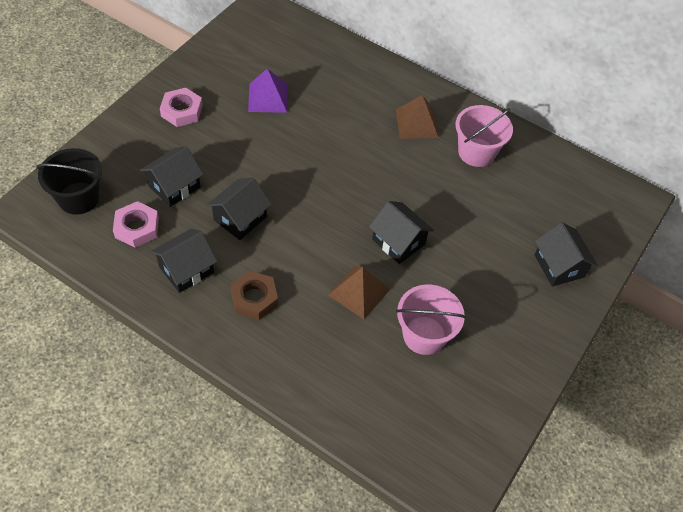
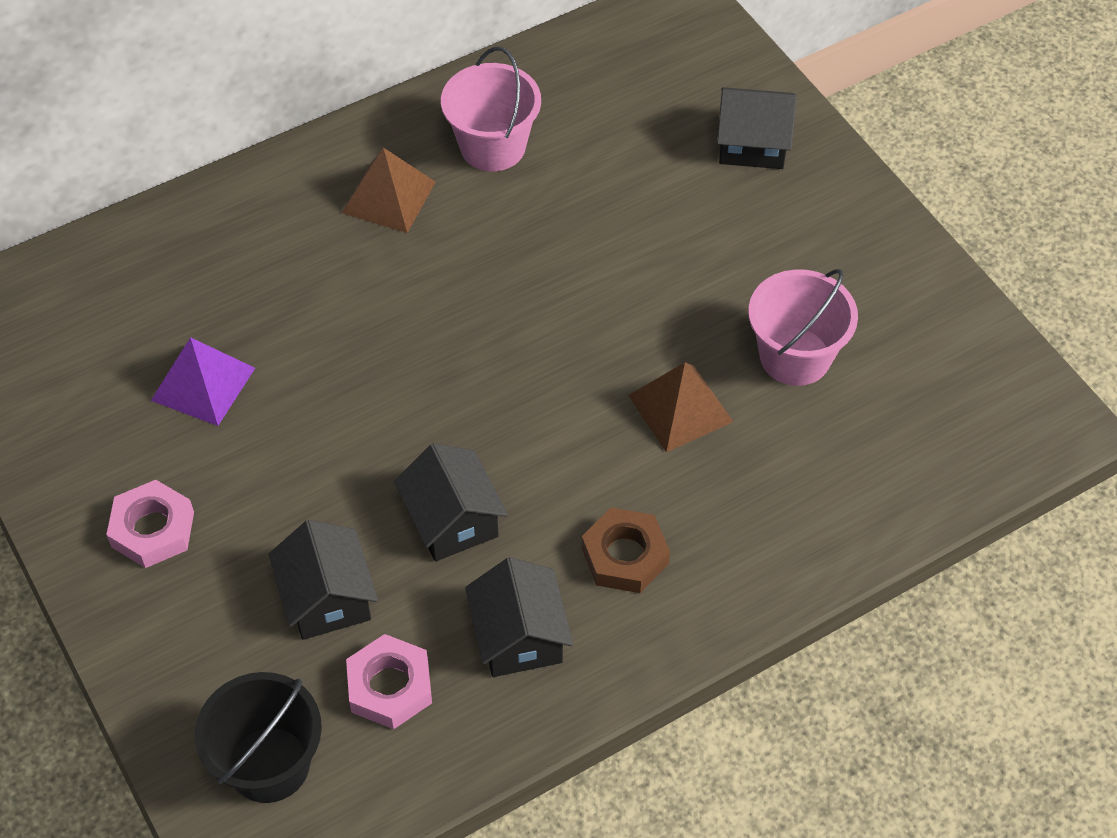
camera: 60 degrees left, 0 degrees up
black house [369,201,434,264] -> none

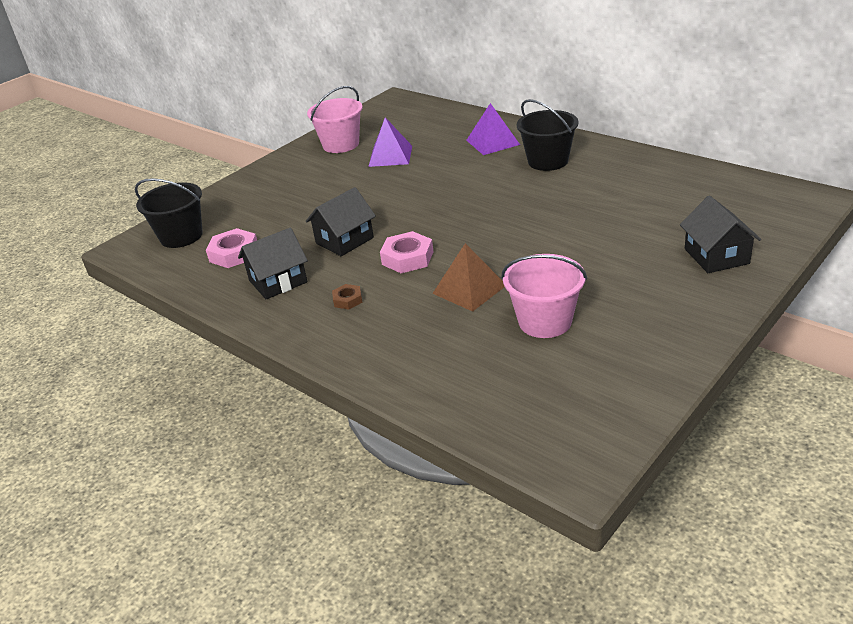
camera: 75 degrees right, 20 degrees down
pink nut [106,480,194,568] -> pink nut moved to [380,231,433,273]
black house [269,520,378,640] -> none
brown pyramid [342,147,436,233] -> black bucket [516,99,578,171]
pink bucket [441,47,541,171] -> pink bucket moved to [307,86,363,153]
brown nut [582,508,670,593] -> brown nut [332,284,362,309], size x0.57
none -> purple pyramid [466,103,520,155]

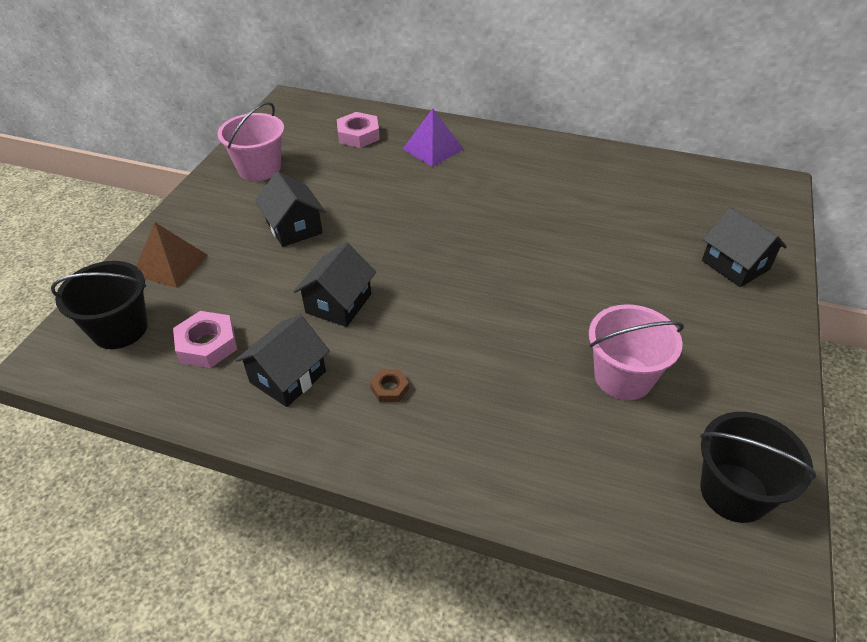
camera: 25 degrees left, 10 degrees up
purple pyramid [368,117,412,167] -> none
pink nut [380,231,433,273] -> pink nut moved to [337,112,380,148]
brown pyramid [432,243,504,312] -> brown pyramid moved to [136,222,207,288]
black bucket [516,99,578,171] -> black bucket moved to [700,412,816,523]
none -> black house [255,171,326,247]

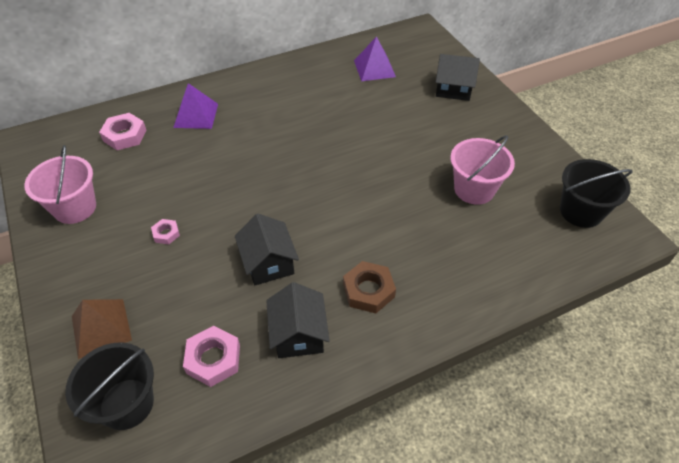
camera: 45 degrees left, 5 degrees up
black house [255,171,326,247] -> pink nut [151,219,180,244]
brown nut [370,369,409,402] -> brown nut [343,261,396,313], size x1.77
none -> purple pyramid [354,36,396,81]

